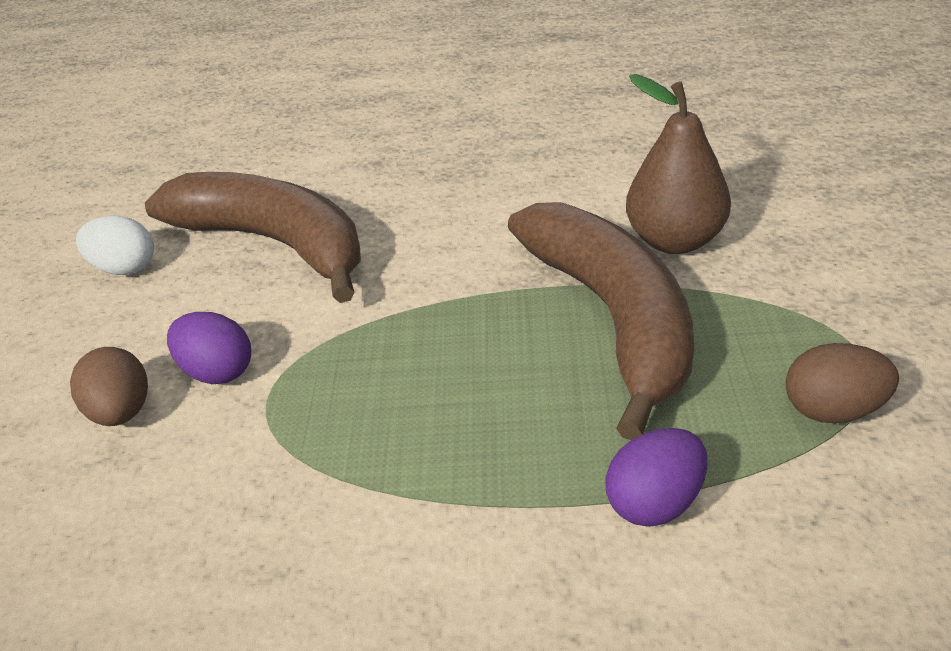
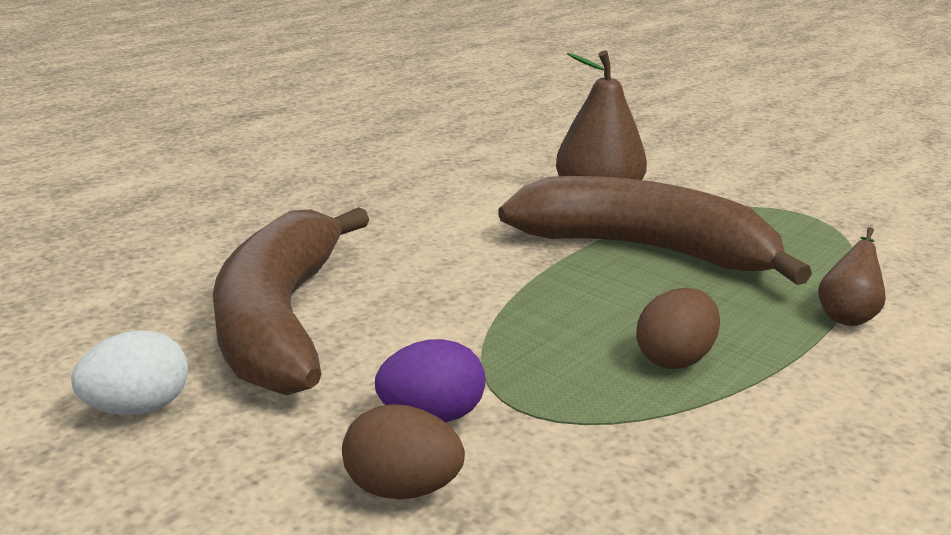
camera: 55 degrees left, 15 degrees down
brown banana [145,172,361,303] -> brown banana turned 75 degrees counterclockwise [213,207,369,396]
purple egg [606,428,707,527] -> brown pear [818,227,886,326]
brown egg [785,343,899,423] -> brown egg moved to [636,288,720,369]

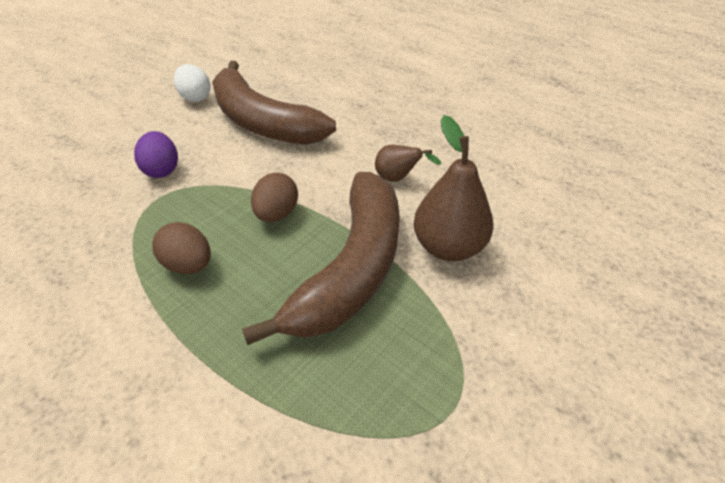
camera: 90 degrees right, 20 degrees up
brown banana [213,207,369,396] -> brown banana turned 135 degrees counterclockwise [212,61,336,145]
brown egg [342,404,465,499] -> brown egg moved to [251,173,298,222]
brown pear [818,227,886,326] -> brown pear moved to [375,145,441,182]

